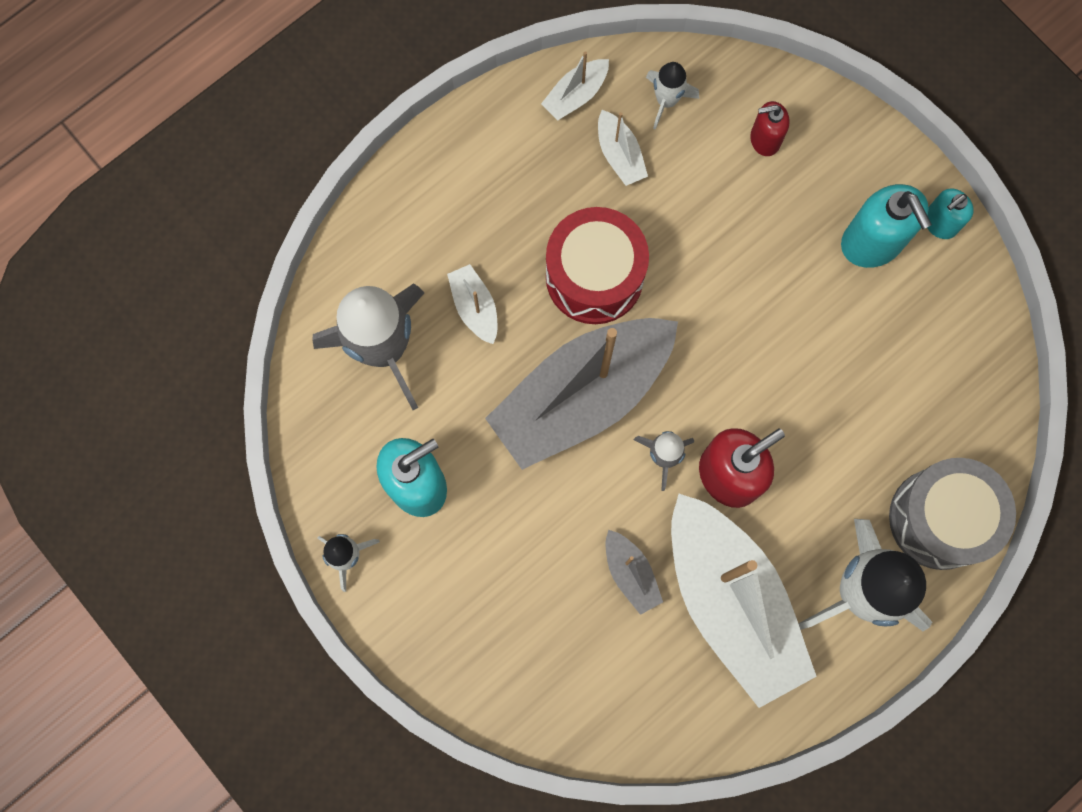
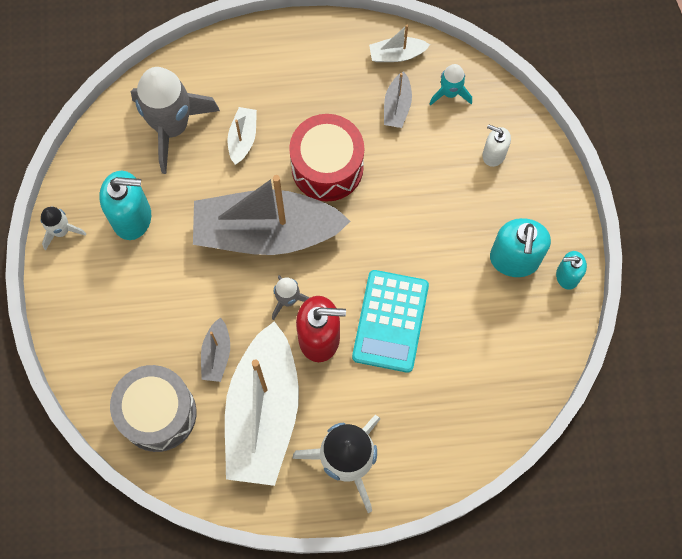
camera: 35 degrees right, 5 degrees down
white boat [598,110,648,186] -> grey boat [384,71,412,128]
white rocket [646,62,699,130] -> turquoise rocket [430,64,472,106]
red soap dispenser [750,101,790,156] -> white soap dispenser [482,124,511,167]
grey drum [889,458,1016,570] -> grey drum moved to [110,365,197,452]
none -> turquoise calculator [352,270,429,373]

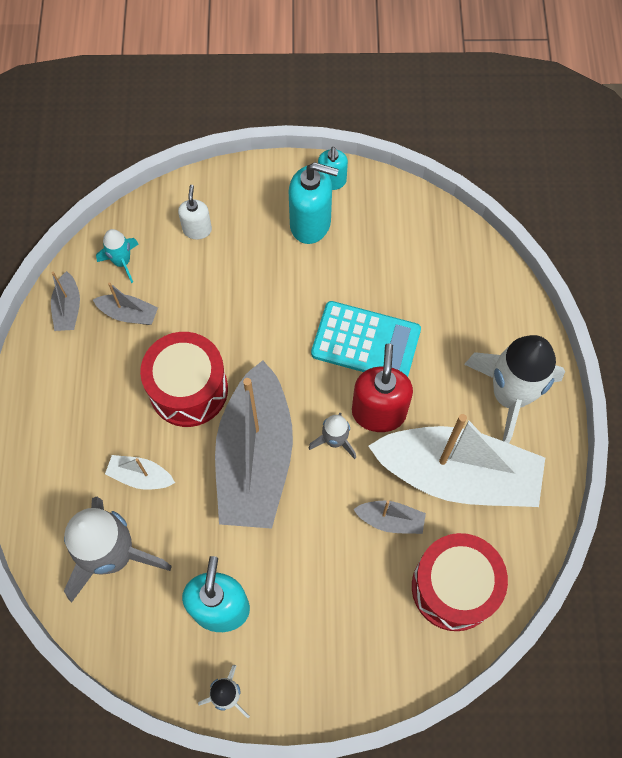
camera: 85 degrees left, 5 degrees down
grey drum [110,365,197,452] -> red drum [412,533,508,631]
white boat [369,24,430,62] -> grey boat [51,271,80,331]
white soap dispenser [482,124,511,167] -> white soap dispenser turned 150 degrees clockwise [178,185,212,239]

